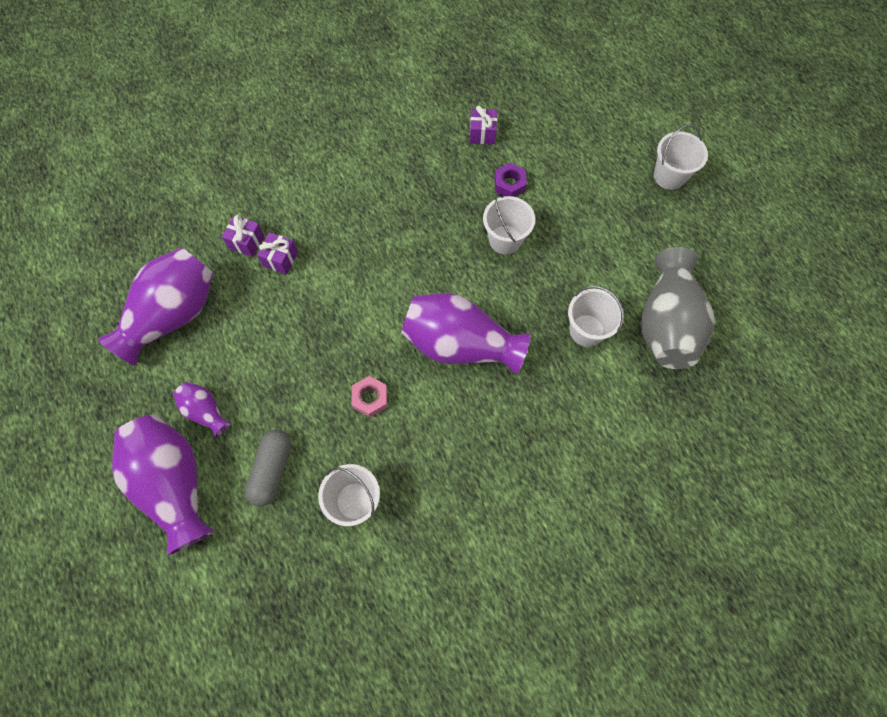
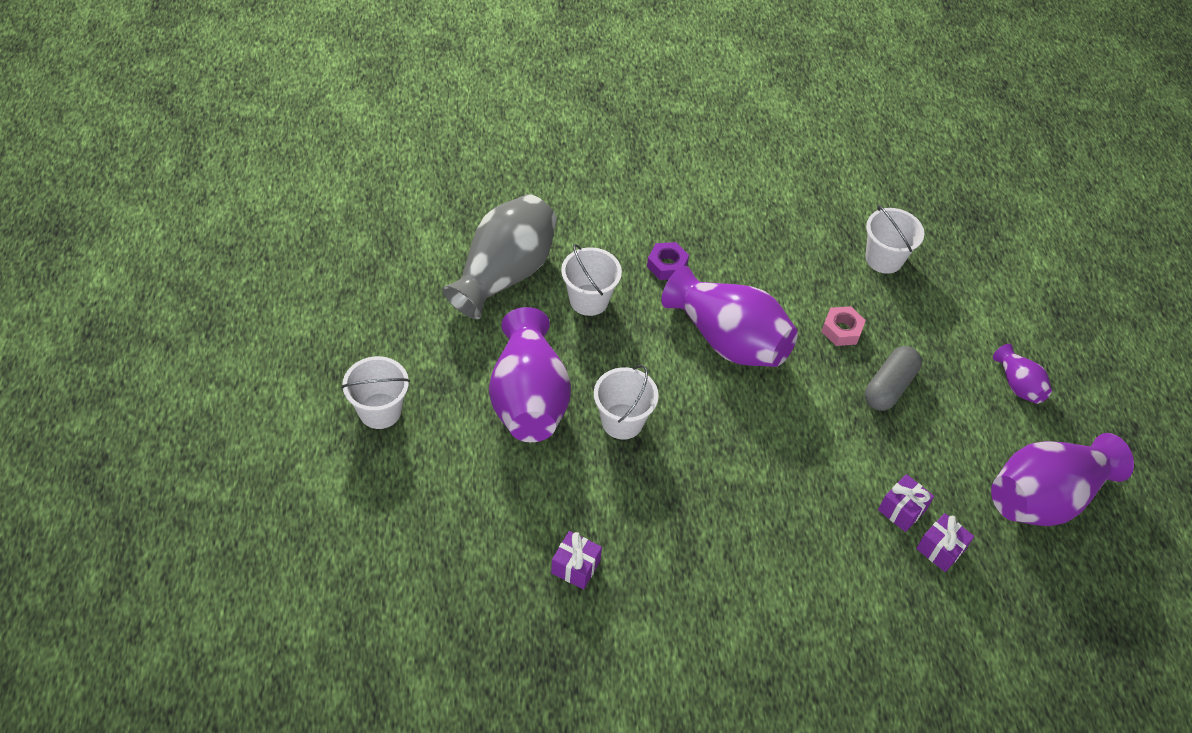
camera: 160 degrees left, 15 degrees down
purple vase [112,415,214,556] -> purple vase moved to [489,307,571,442]
grey capsule [245,430,291,507] -> grey capsule moved to [865,346,922,411]
purple nut [495,163,527,197] -> purple nut moved to [647,242,689,280]

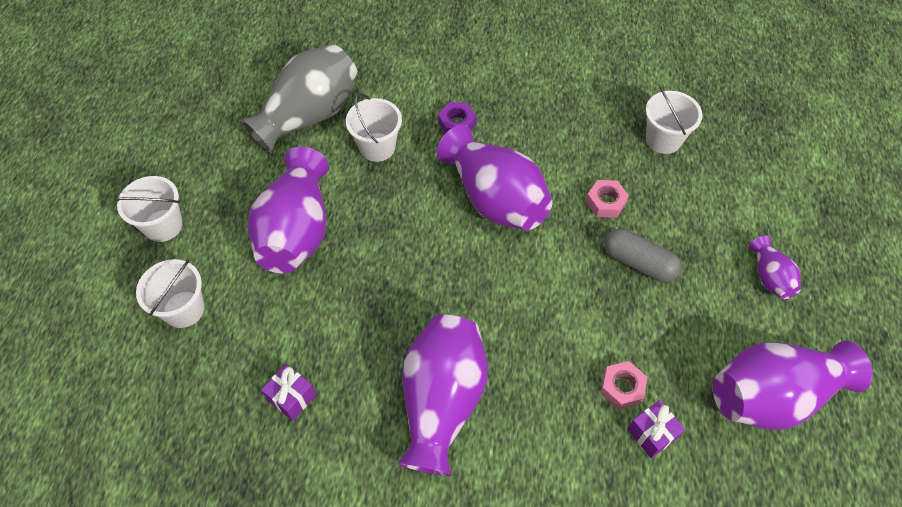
camera: 15 degrees right, 5 degrees up
white bucket [594,365,659,439] -> white bucket moved to [136,259,205,328]
grey capsule [865,346,922,411] -> grey capsule turned 75 degrees clockwise [604,229,681,282]
purple gift [878,474,934,532] -> pink nut [600,361,647,409]
none -> purple vase [397,314,488,476]

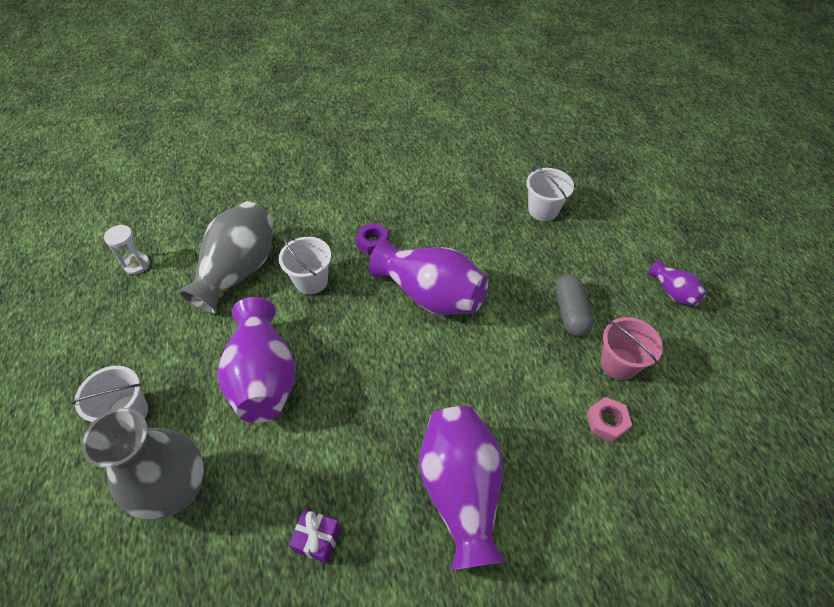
camera: 20 degrees left, 5 degrees down
white bucket [136,259,205,328] -> grey vase [82,408,204,520]
pink nut [586,180,629,218] -> none
grey capsule [604,229,681,282] -> grey capsule turned 75 degrees clockwise [555,274,593,336]
purple gift [627,400,685,458] -> none
purple vase [713,341,873,430] -> none
none -> white hourglass [104,225,150,274]
none -> pink bucket [601,317,663,380]

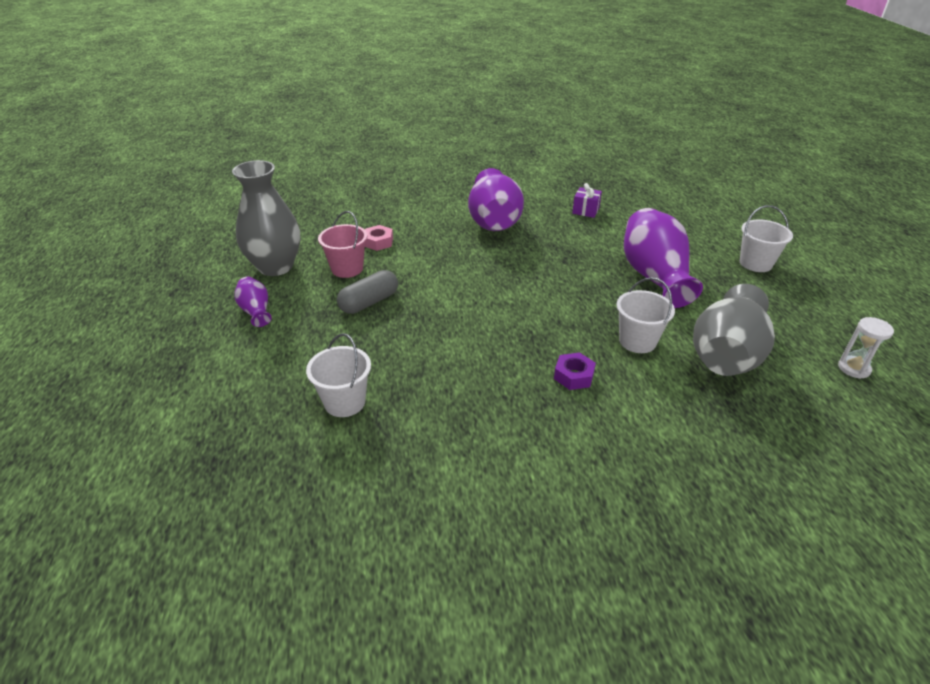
camera: 175 degrees left, 15 degrees down
grey vase [82,408,204,520] -> grey vase moved to [232,160,300,276]
purple vase [369,239,488,315] -> none
grey capsule [555,274,593,336] -> grey capsule turned 45 degrees clockwise [337,270,398,314]

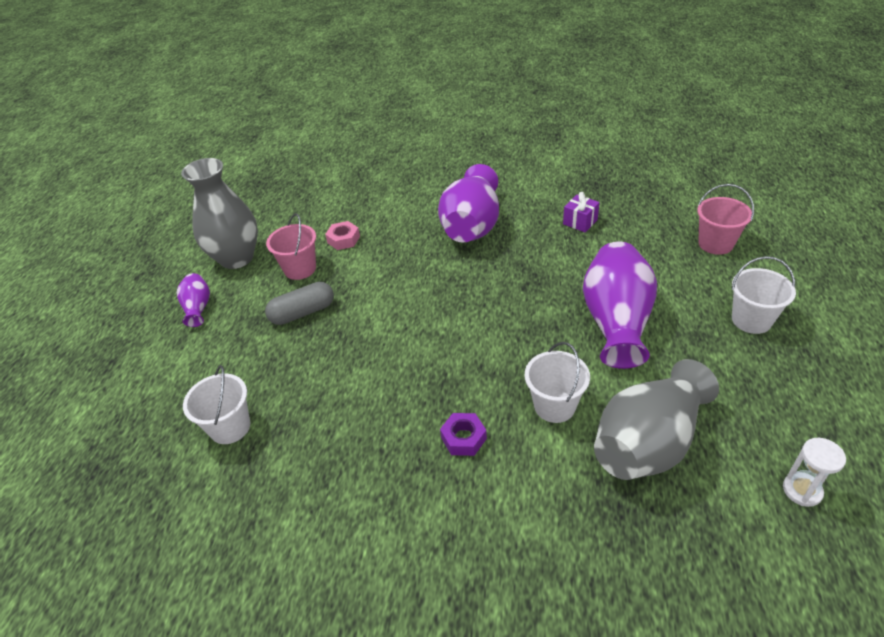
camera: 20 degrees right, 5 degrees up
none -> pink bucket [697,184,754,255]

